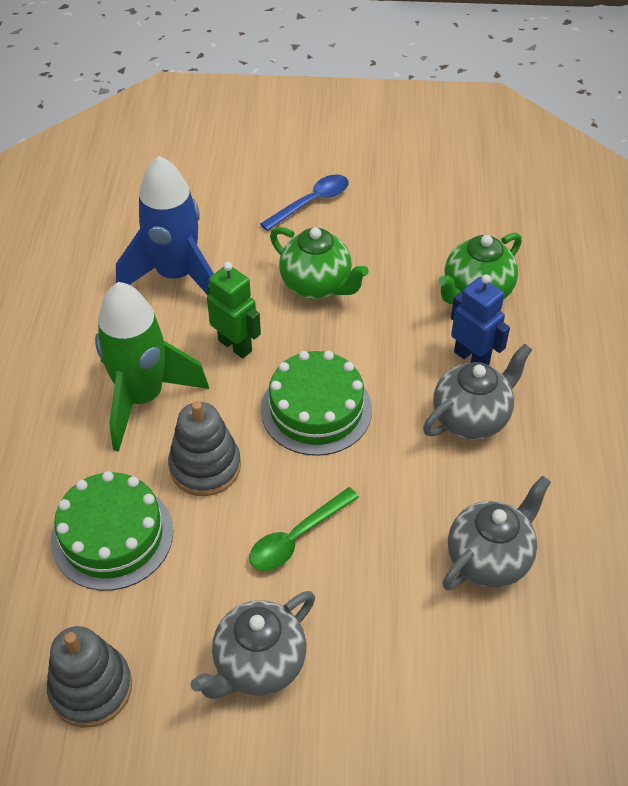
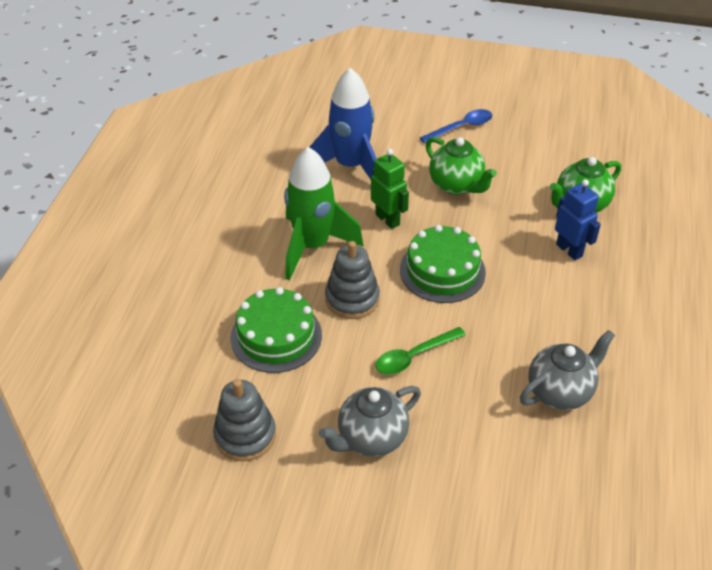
camera: 10 degrees right, 5 degrees down
grey teapot [423,344,532,440] -> none

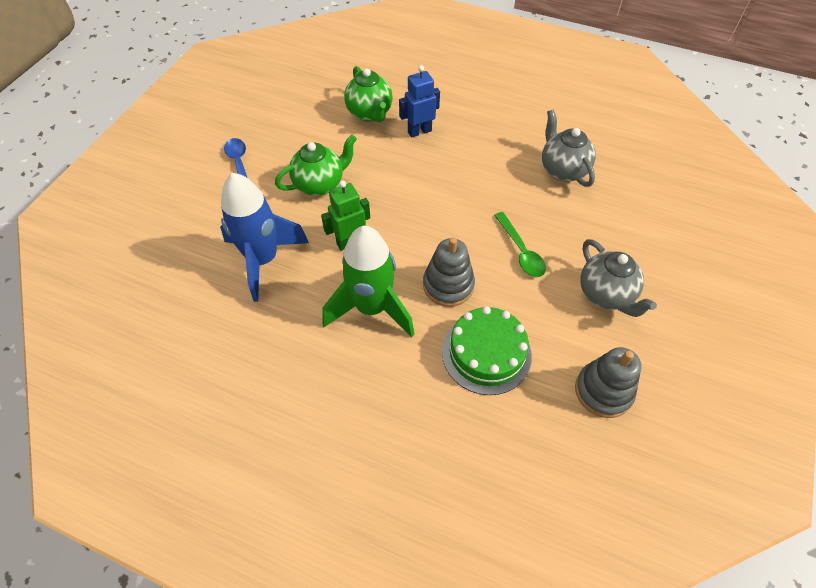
camera: 80 degrees left, 10 degrees up
green cake [400,225,486,303] -> none

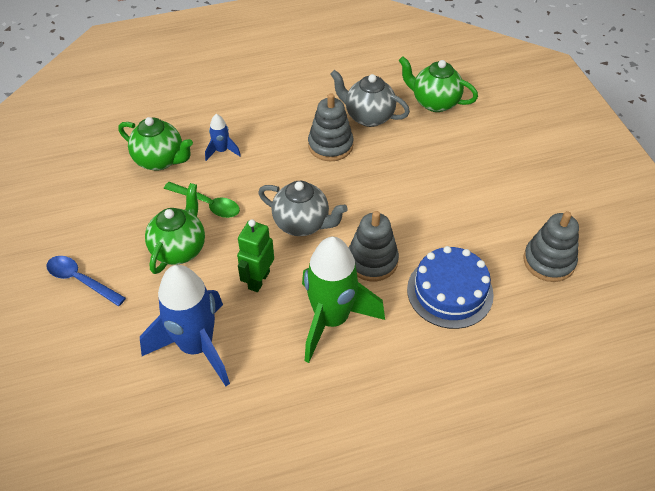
camera: 40 degrees left, 5 degrees down
blue robot [399,65,440,138] -> blue rocket [205,114,241,161]
green cake [442,306,532,395] -> blue cake [407,246,494,329]
green spoon [494,212,546,277] -> green spoon moved to [164,182,240,218]
grey teapot [580,239,657,317] -> grey teapot moved to [258,181,348,236]
none -> grey stacking toy [308,93,354,161]
none -> green teapot [399,57,478,112]

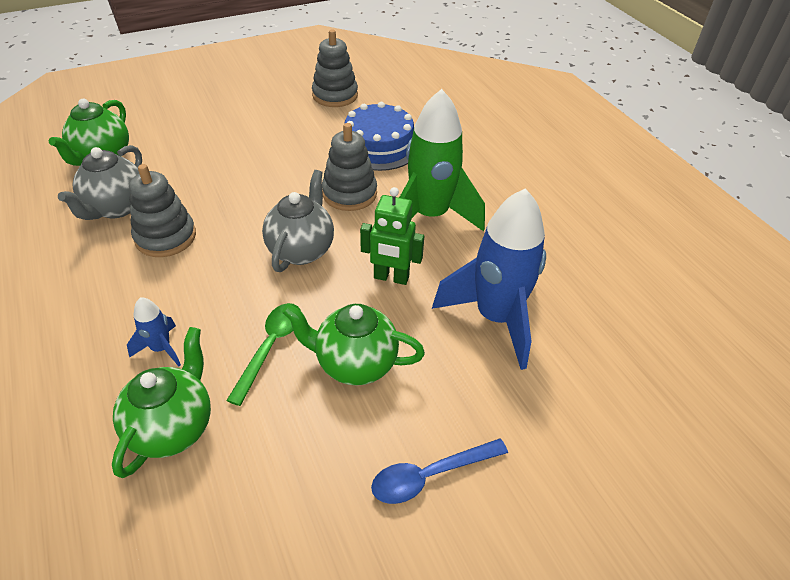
camera: 100 degrees left, 5 degrees down
blue spoon [46,256,126,306] -> blue spoon turned 45 degrees clockwise [371,438,508,504]

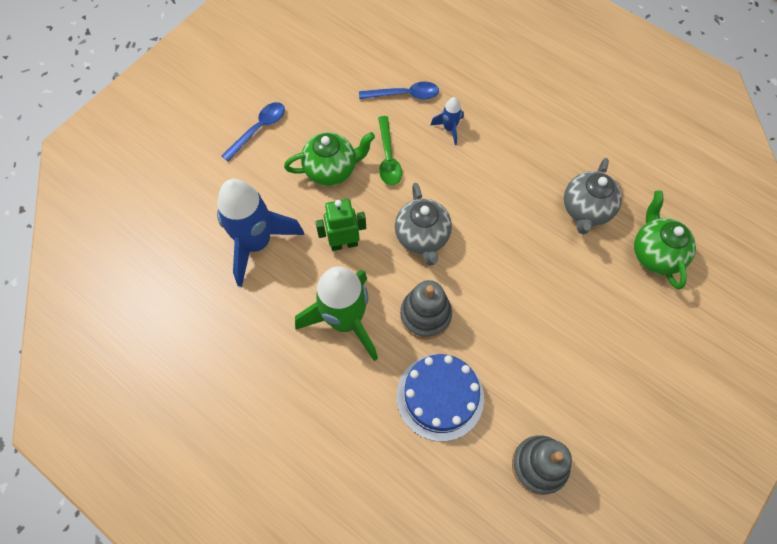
camera: 155 degrees right, 20 degrees up
grey teapot [58,145,142,220] -> grey teapot turned 150 degrees counterclockwise [564,158,622,235]
green teapot [112,327,211,478] -> blue spoon [359,81,439,99]
grey stacking toy [129,164,196,257] -> none

